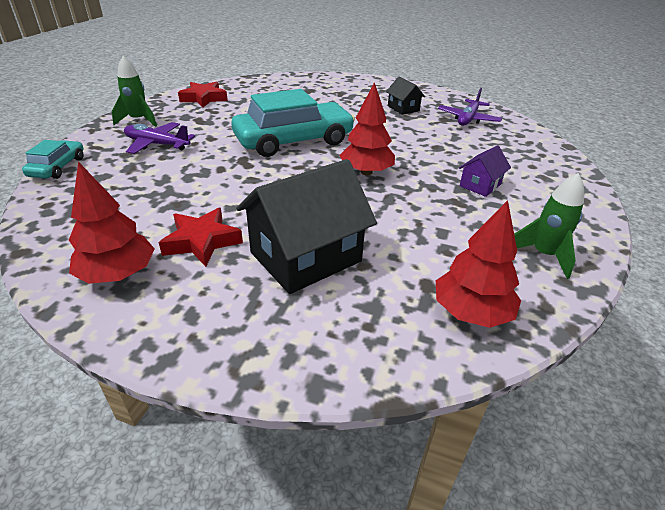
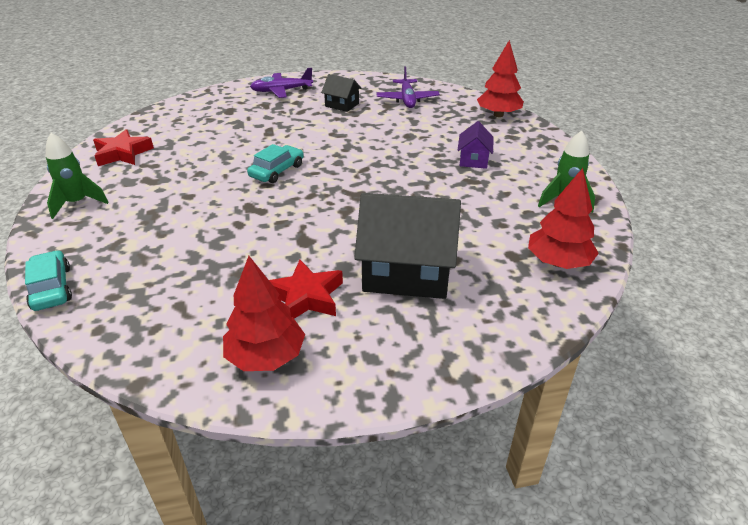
camera: 30 degrees left, 0 degrees up
purple plane [124,122,195,154] -> purple plane moved to [250,68,313,98]
turquoise car [231,89,355,157] -> turquoise car [247,144,304,183], size x0.49
black house [236,159,377,294] -> black house turned 75 degrees clockwise [354,193,461,299]
red tree [340,82,395,175] -> red tree moved to [477,40,524,117]

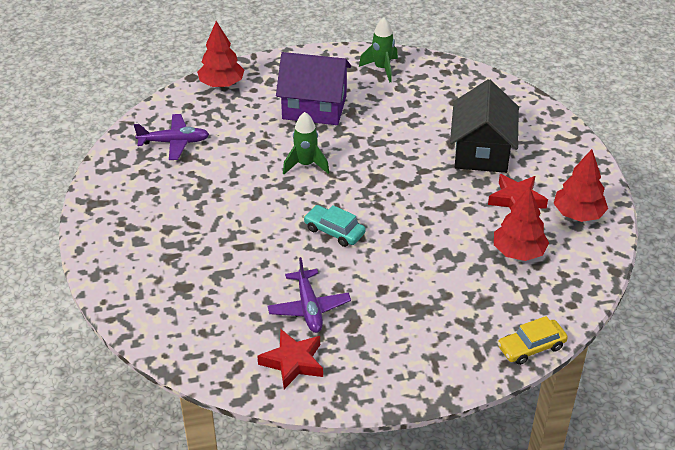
camera: 90 degrees left, 5 degrees up
turquoise car [25,250,72,311] -> yellow car [498,316,568,365]
green rocket [46,133,109,219] -> green rocket moved to [283,112,330,174]
purple plane [250,68,313,98] -> purple plane moved to [267,257,351,333]
black house [321,74,362,112] -> none
purple house [457,121,494,169] -> purple house [276,52,351,125], size x2.00
red tree [528,168,599,269] -> red tree moved to [494,186,549,261]

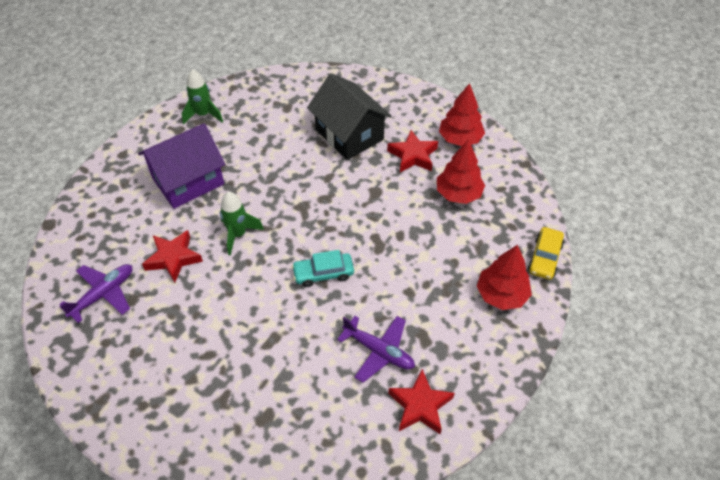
camera: 45 degrees left, 10 degrees up
red tree [197,21,244,87] -> red tree moved to [477,245,532,310]
none -> red star [142,230,203,283]

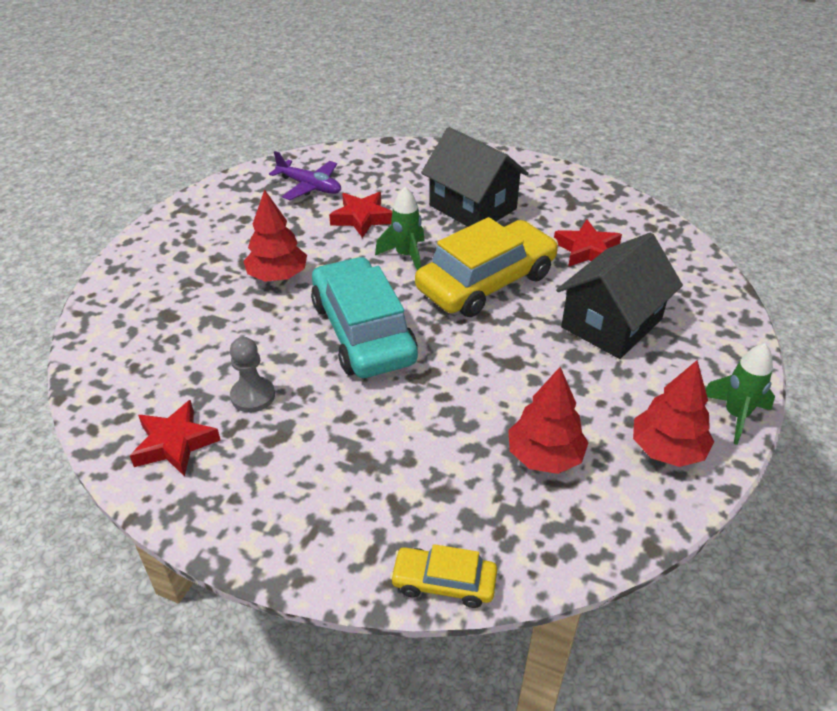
camera: 80 degrees right, 10 degrees down
purple house [138,123,226,209] -> black house [421,127,529,227]
green rocket [182,69,223,125] -> green rocket moved to [705,343,775,445]
turquoise car [292,250,354,287] -> turquoise car [311,257,418,378], size x2.05
purple plane [337,316,415,383] -> grey pawn [230,337,275,412]
red star [387,130,438,172] -> red star moved to [554,219,622,267]
red tree [477,245,532,310] -> red tree moved to [243,190,307,282]
none -> yellow car [415,217,558,317]

